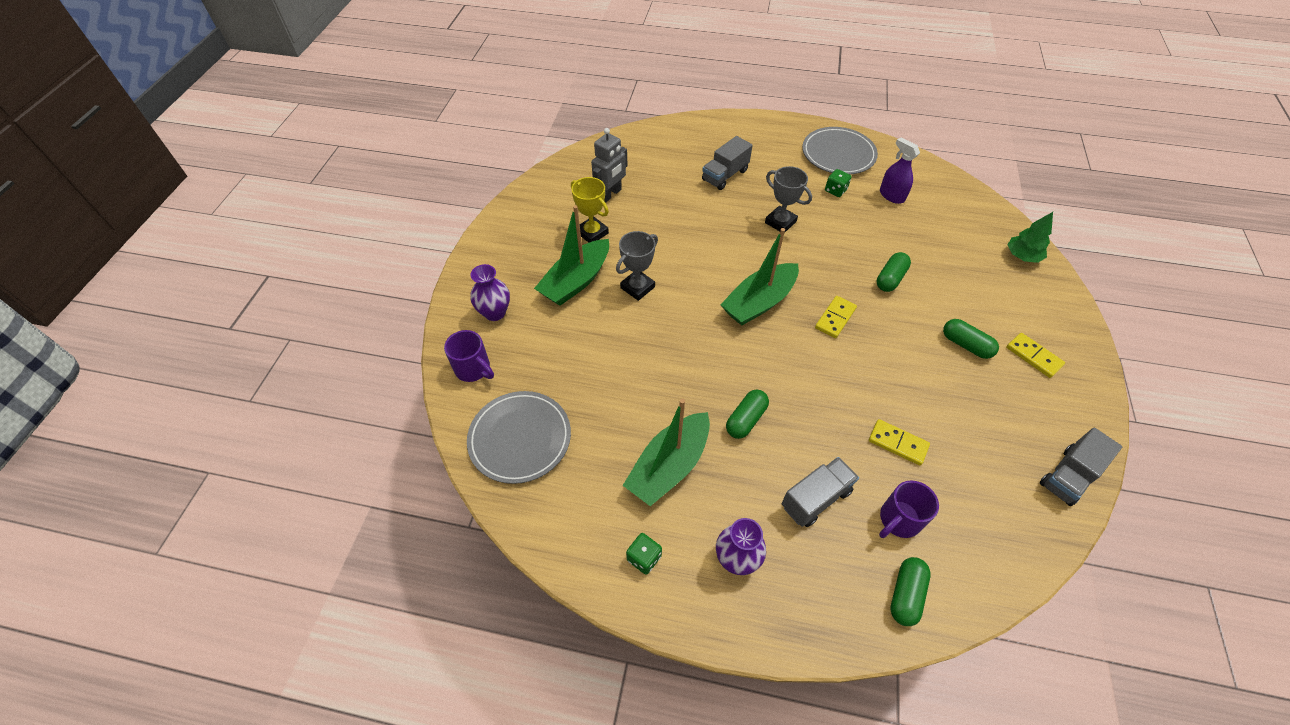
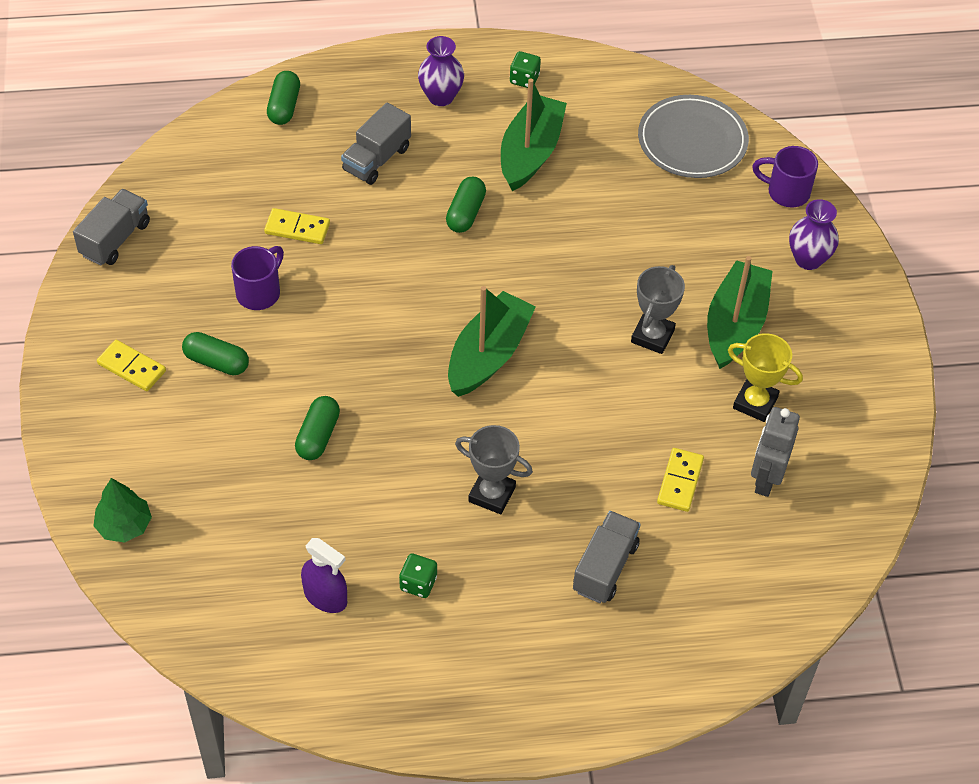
camera: 160 degrees right, 0 degrees up
grey plate [802,127,878,175] -> none
yellow domino [815,296,857,338] -> yellow domino moved to [657,448,704,512]
purple mug [879,481,939,538] -> purple mug moved to [231,246,284,310]

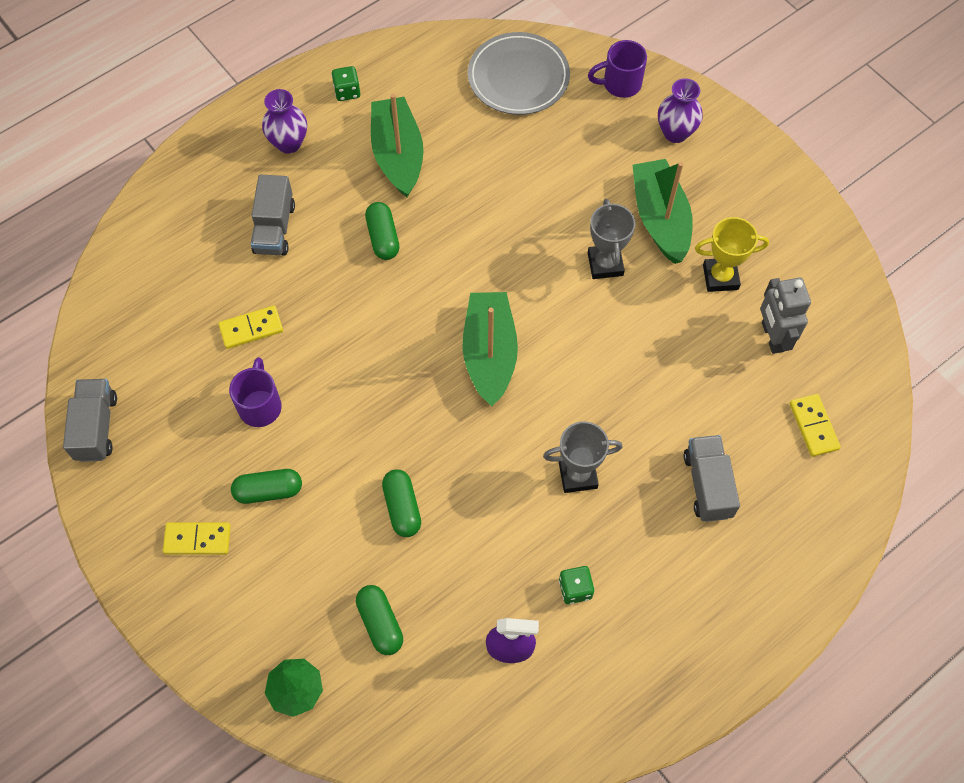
camera: 30 degrees left, 10 degrees up
green capsule [267,71,300,125] -> green capsule moved to [356,585,403,655]
yellow domino [657,448,704,512] -> yellow domino moved to [789,394,841,457]

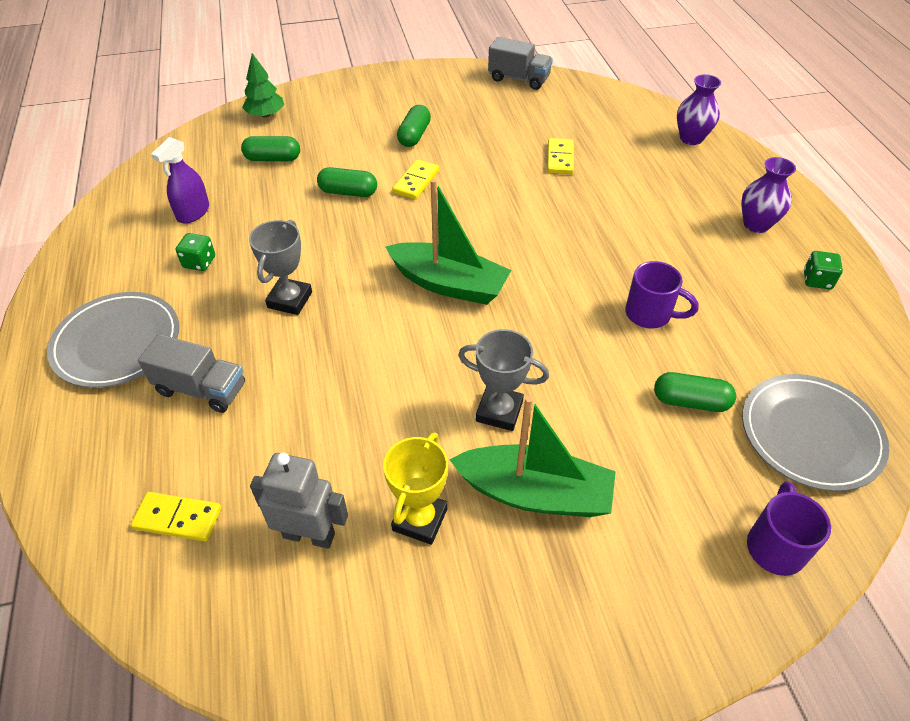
camera: 115 degrees right, 15 degrees down
yellow domino [163,522,231,555] -> yellow domino moved to [392,159,439,200]
purple mug [229,357,282,427] -> purple mug moved to [625,261,699,329]
grey truck [251,174,295,256] -> none
green capsule [365,202,399,260] -> green capsule moved to [654,372,736,412]
green boat [371,93,423,197] -> none
purple vase [658,78,703,143] -> purple vase moved to [677,74,721,145]
none -> grey plate [47,292,179,388]

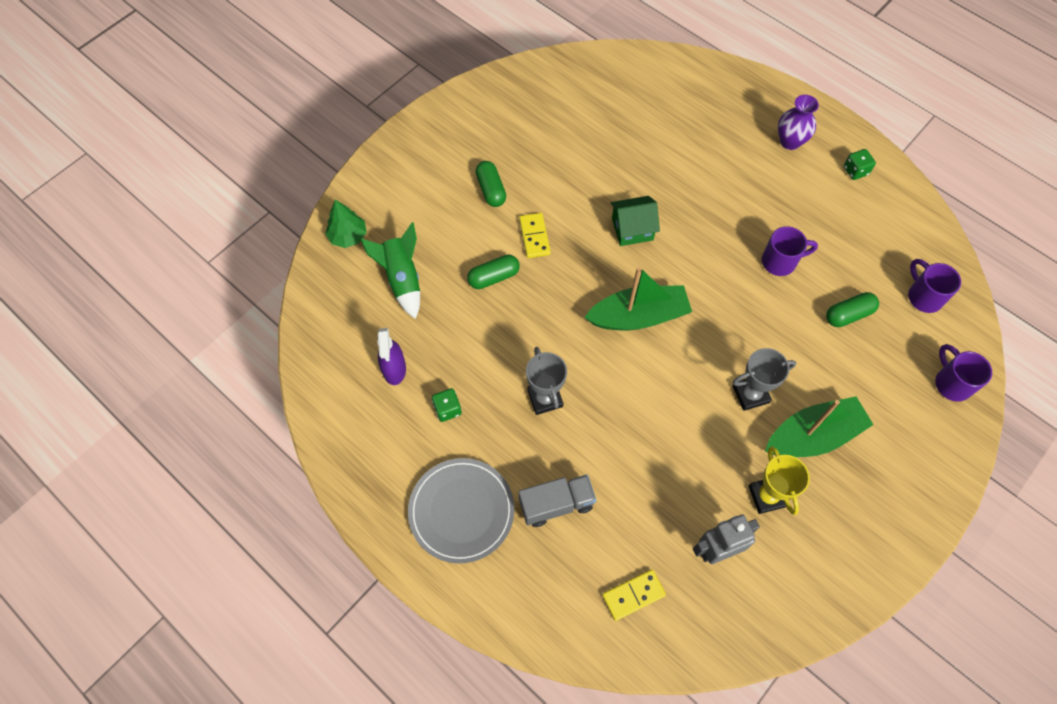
camera: 35 degrees left, 15 degrees up
green capsule [241,136,300,161] -> green rocket [360,222,420,319]
grey truck [488,37,553,90] -> none
yellow domino [547,138,574,174] -> none
purple vase [677,74,721,145] -> none
grey plate [742,374,889,491] -> purple mug [908,259,961,313]
none -> green house [611,196,660,246]

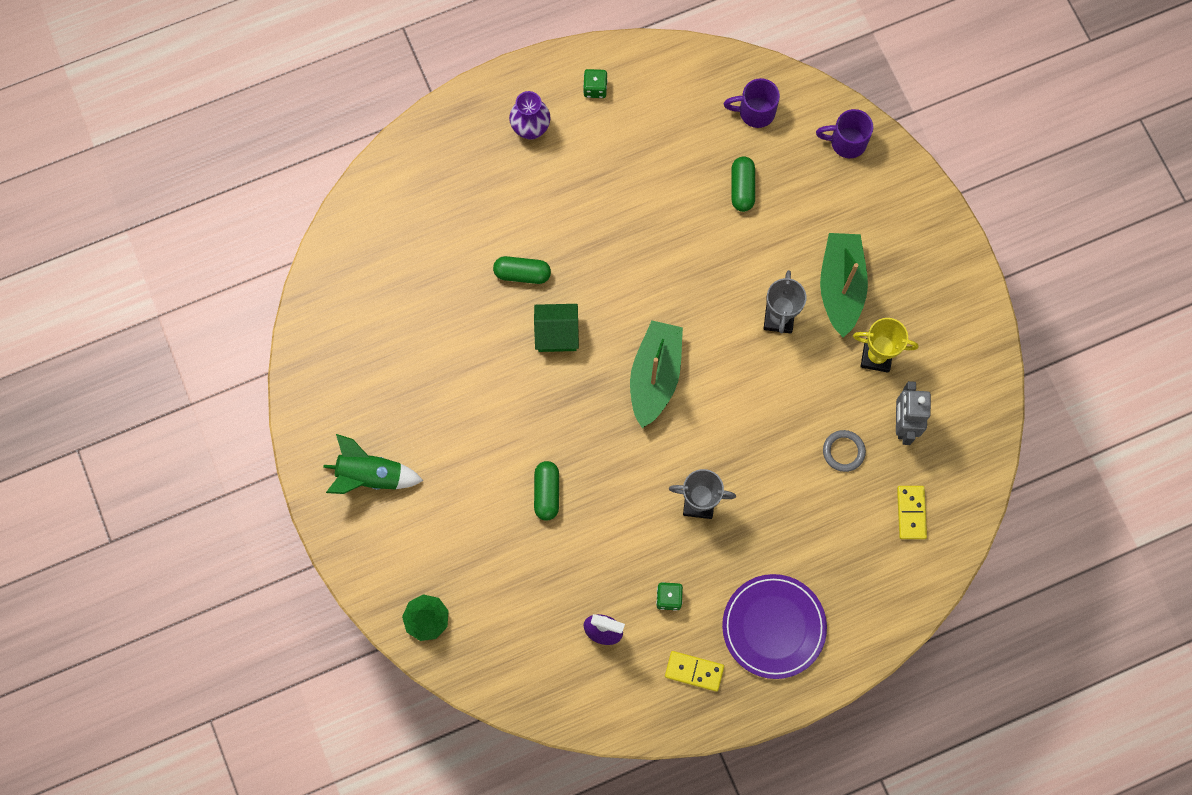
camera: 65 degrees left, 10 degrees up
green rocket [360,222,420,319] -> green rocket moved to [323,434,423,494]
grey plate [408,458,514,563] -> purple plate [722,574,827,679]
green capsule [475,161,506,207] -> green capsule moved to [493,256,551,284]
yellow domino [519,213,551,258] -> yellow domino moved to [665,651,724,692]
grey truck [519,475,596,527] -> none
green house [611,196,660,246] -> green house turned 75 degrees clockwise [534,304,579,352]
purple mug [762,226,818,276] -> none
none -> grey ring [823,430,866,472]

